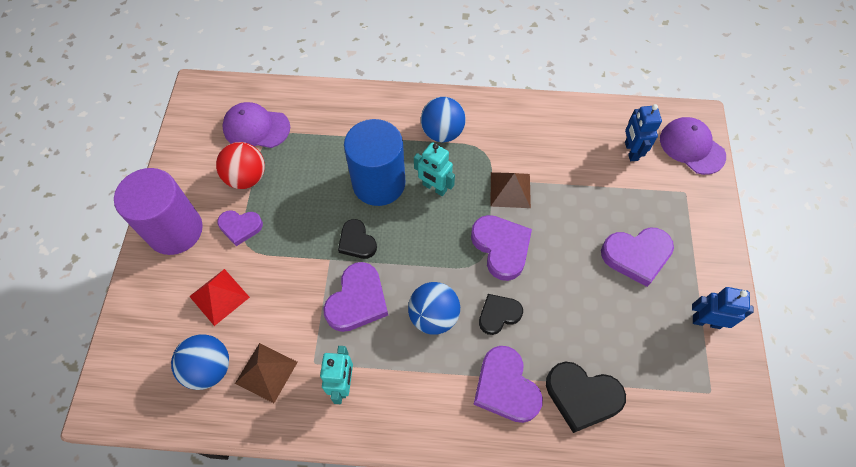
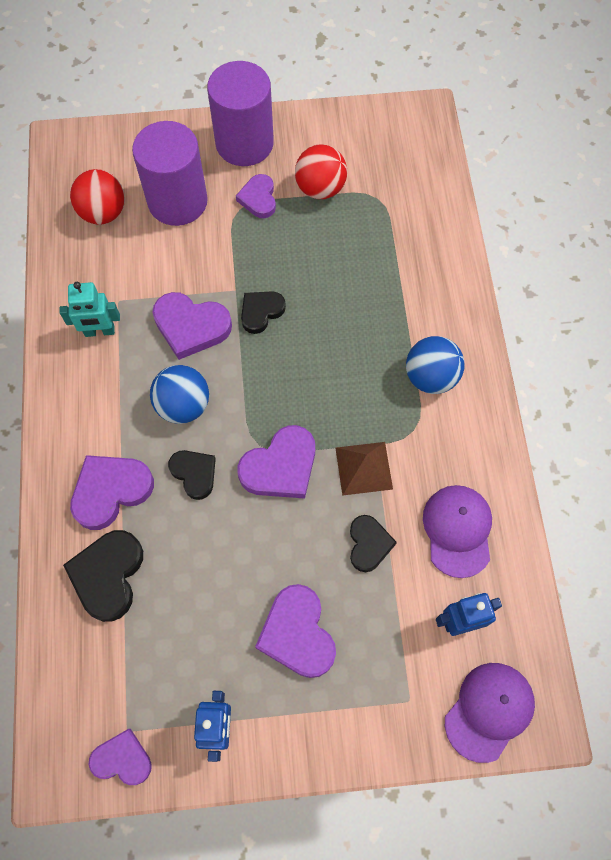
camera: 80 degrees right, 5 degrees up
blue ball [171,334,229,390] -> red ball [70,169,125,225]
red pyramid [189,269,250,326] -> purple cylinder [132,121,208,226]
purple cap [222,102,290,148] -> purple cap moved to [423,485,492,578]
brown pyramid [235,343,298,403] -> none
blue cylinder [344,119,405,206] -> none
turquoise robot [414,142,455,196] -> none
none -> purple heart [89,729,152,785]
none -> black heart [350,515,397,572]

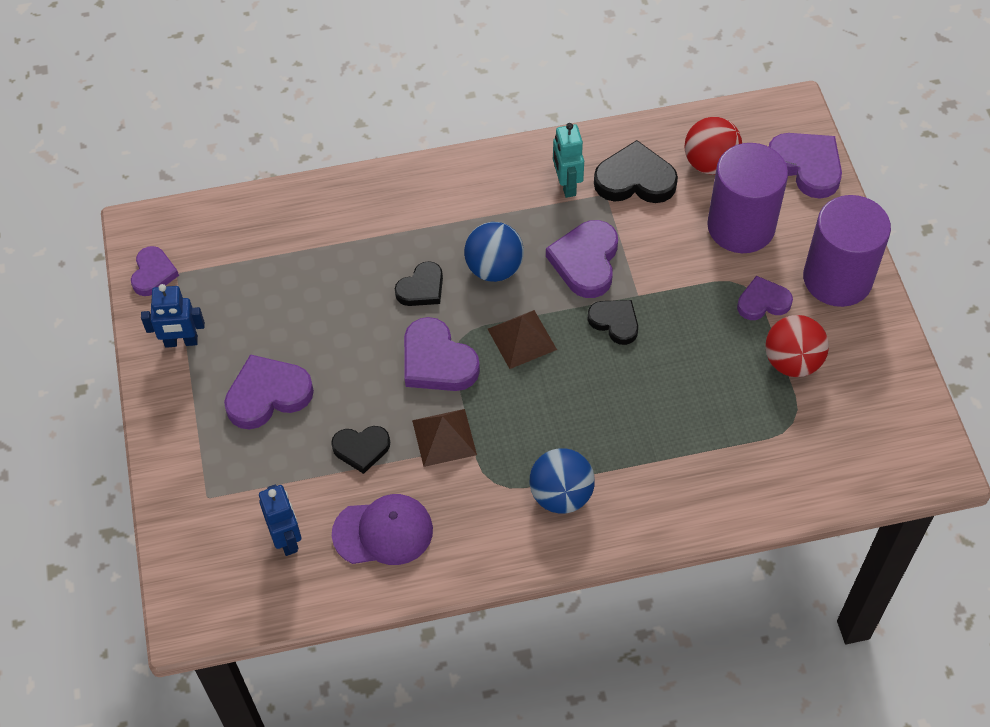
camera: 85 degrees right, 10 degrees down
black heart [63,530,143,622] -> black heart moved to [594,140,678,203]
purple heart [70,455,154,530] -> purple heart moved to [769,133,842,199]
purple cap [445,663,535,763] -> none
none -> brown pyramid [488,310,557,369]

